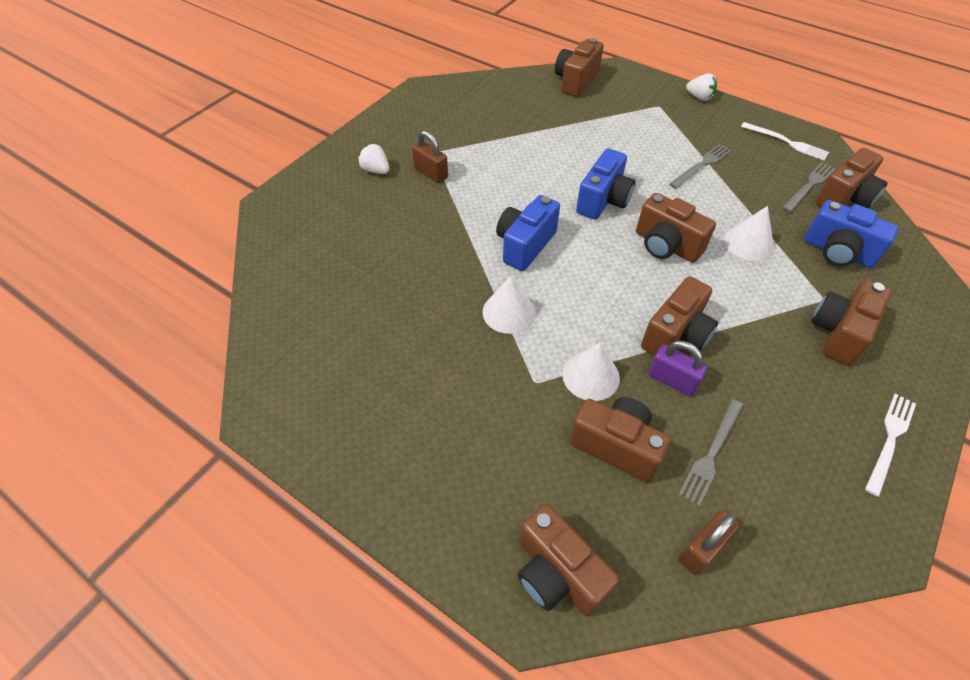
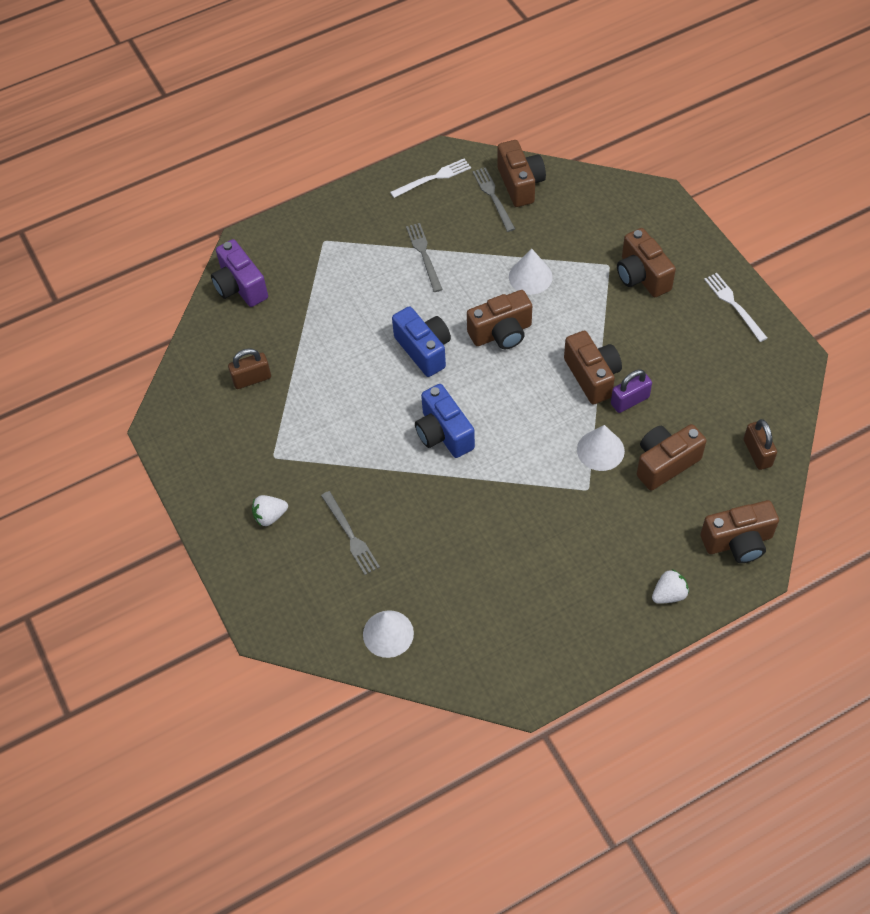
camera: 60 degrees left, 5 degrees up
brown padlock [412,131,448,183] -> brown padlock moved to [228,348,271,389]
white cone [483,277,535,334] -> white cone moved to [363,610,414,658]
brown camera [555,38,604,97] -> purple camera [211,239,268,307]
grey fork [678,399,744,507] -> grey fork moved to [321,491,380,575]
white strawberry [686,73,717,101] -> white strawberry moved to [652,569,689,604]
blue camera [804,200,898,268] -> none

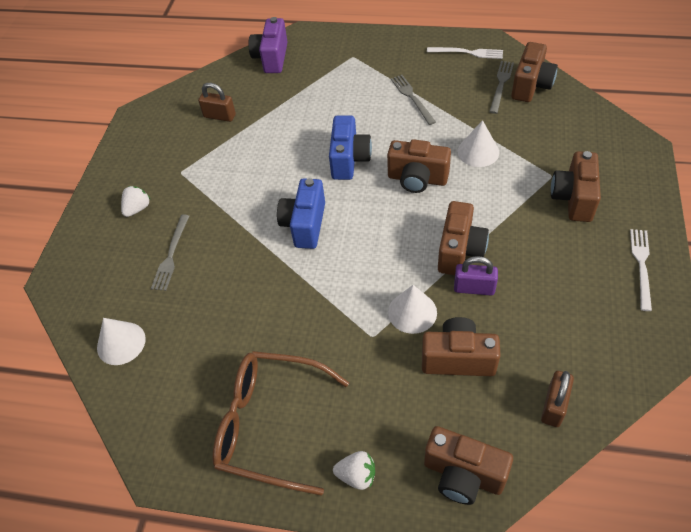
camera: 40 degrees right, 5 degrees down
white strawberry [252,495,288,526] -> white strawberry turned 105 degrees clockwise [121,186,150,217]
grey fork [406,223,443,292] -> grey fork turned 45 degrees counterclockwise [391,75,436,125]
none -> brown glasses [212,351,349,496]

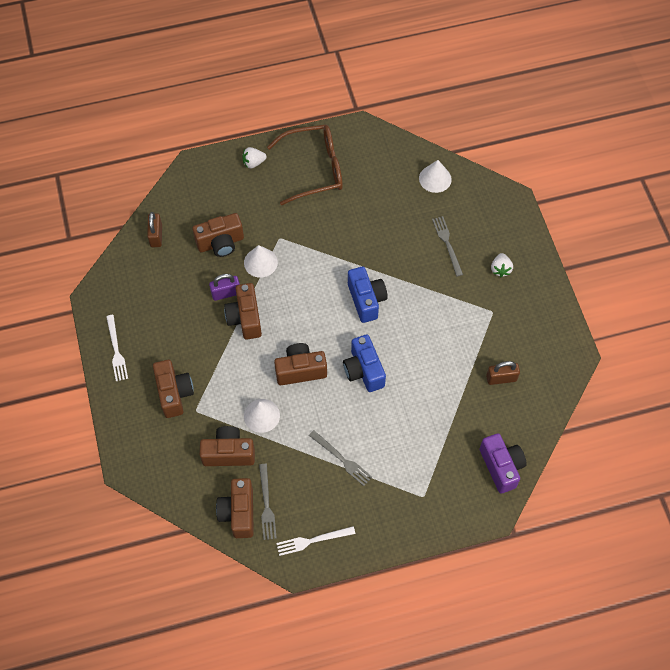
camera: 150 degrees right, 10 degrees up
brown camera [424,426,513,505] -> brown camera moved to [200,426,255,466]

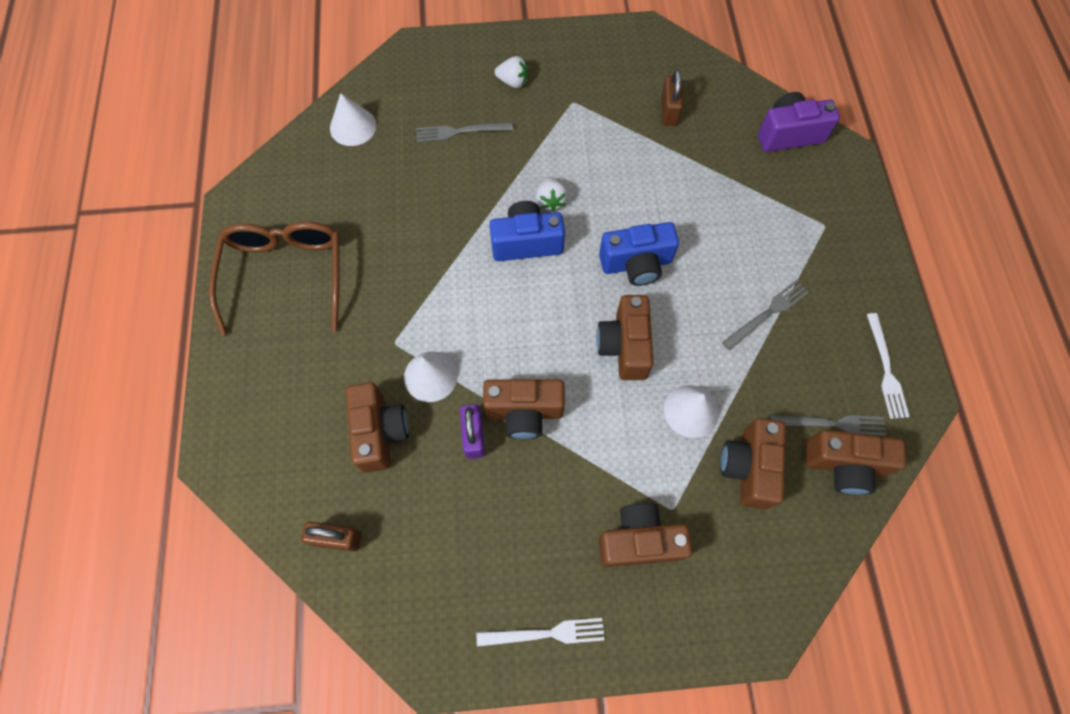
camera: 80 degrees left, 5 degrees up
white strawberry [242,147,267,168] -> white strawberry moved to [536,177,568,211]

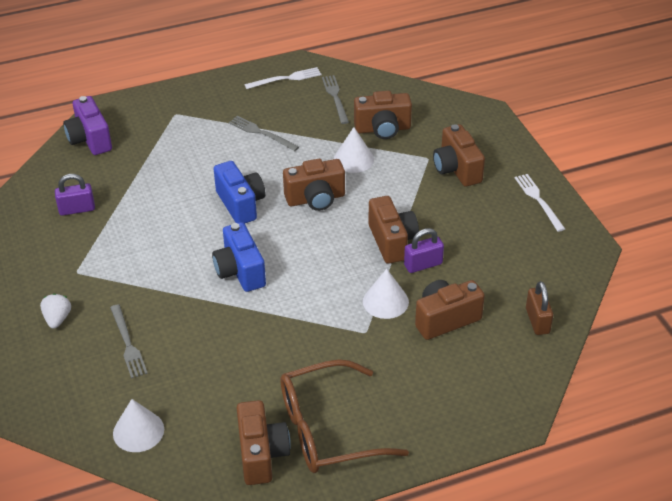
camera: 105 degrees left, 25 degrees down
white strawberry [536,177,568,211] -> none
brown padlock [661,69,683,126] -> purple padlock [55,174,95,216]
brown camera [805,430,906,495] -> brown camera moved to [237,400,291,485]

